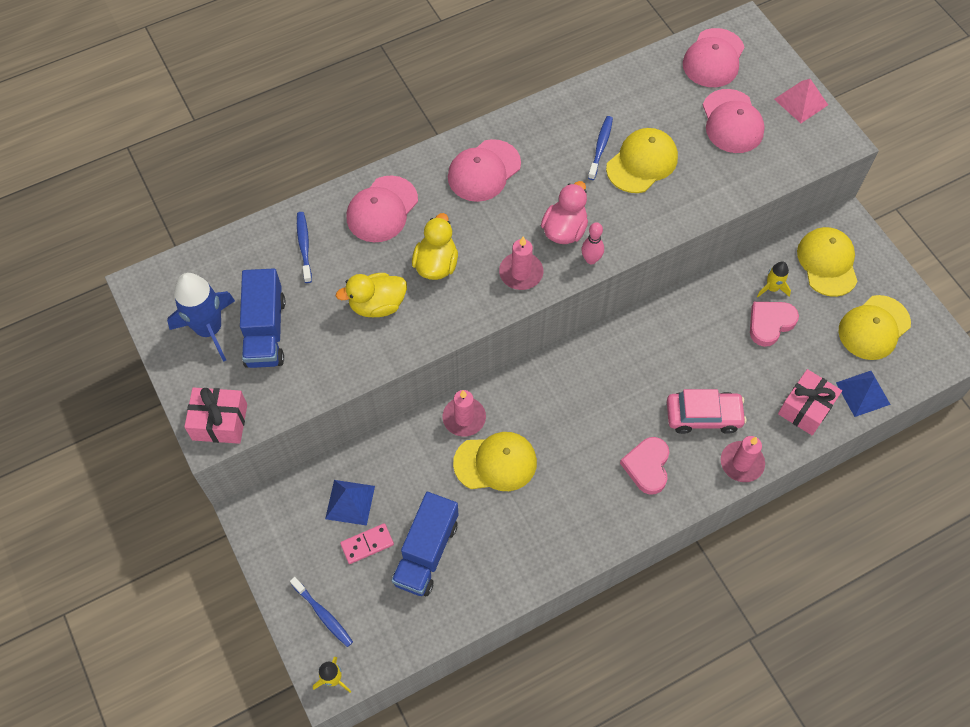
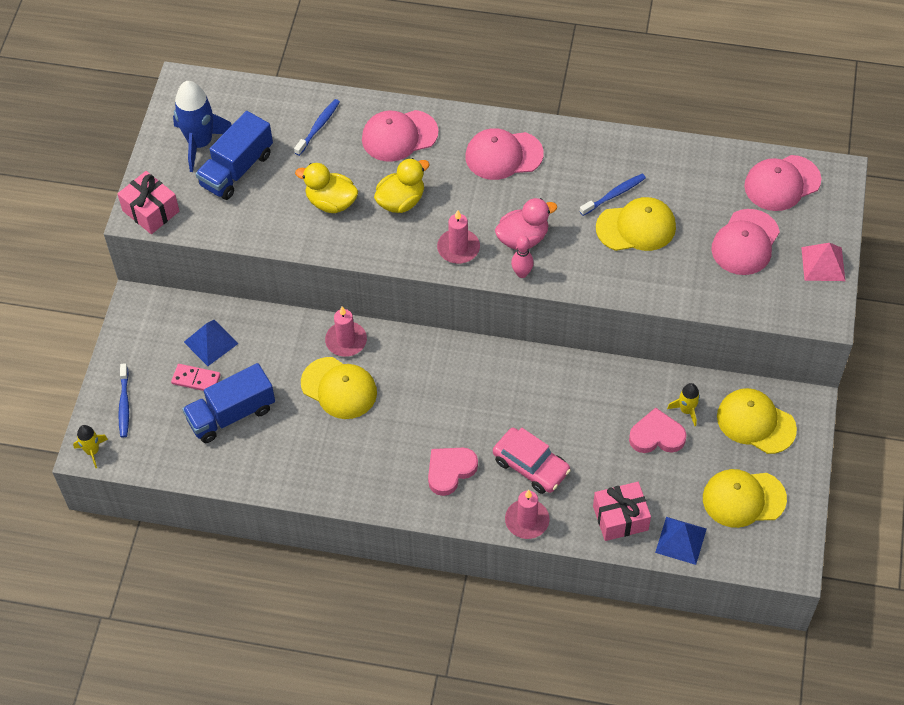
camera: 40 degrees right, 5 degrees down
yellow cap [797,227,858,297] -> yellow cap turned 90 degrees counterclockwise [717,388,797,454]

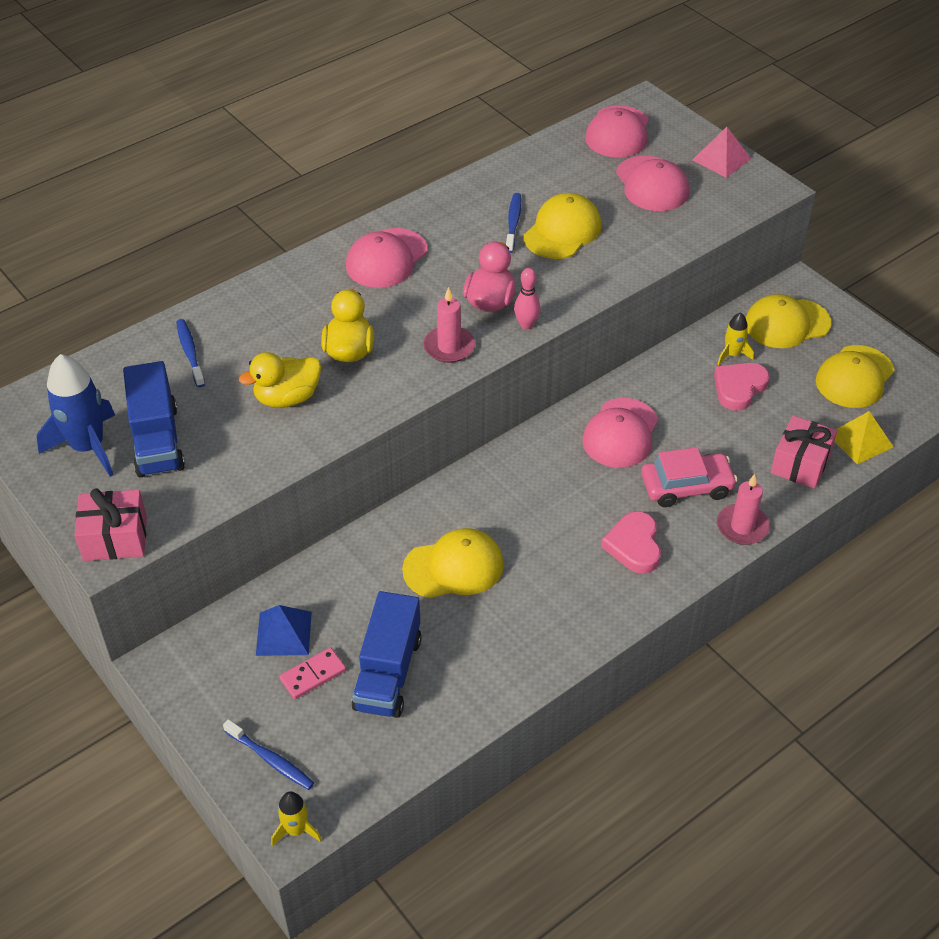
camera: 50 degrees left, 10 degrees down
pink candle [325,307,367,357] -> none
pink cap [362,110,438,162] -> pink cap moved to [582,398,658,468]
blue pyramid [655,517,707,565] -> yellow pyramid [834,411,893,464]

